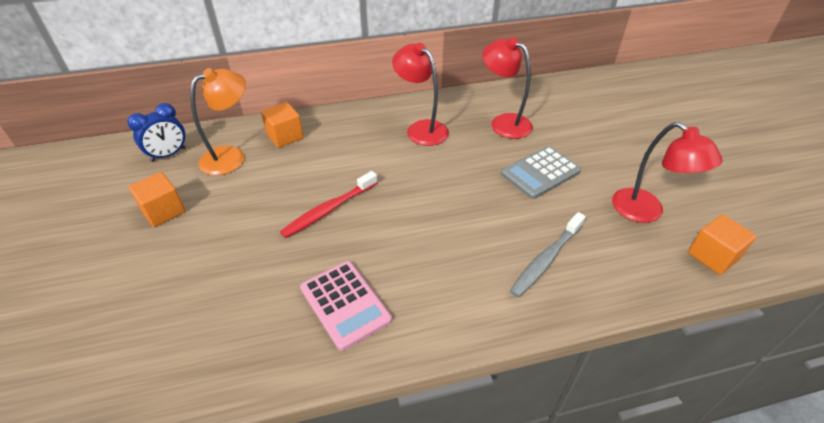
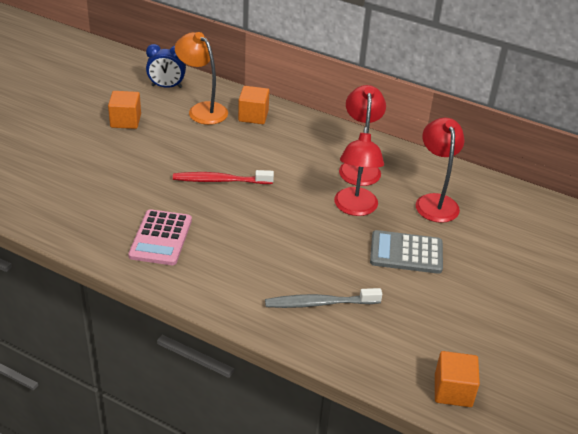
camera: 40 degrees right, 5 degrees down
orange lamp [190,68,246,175] -> orange lamp turned 135 degrees counterclockwise [175,32,228,125]
red lamp [612,122,723,223] -> red lamp moved to [334,127,384,216]

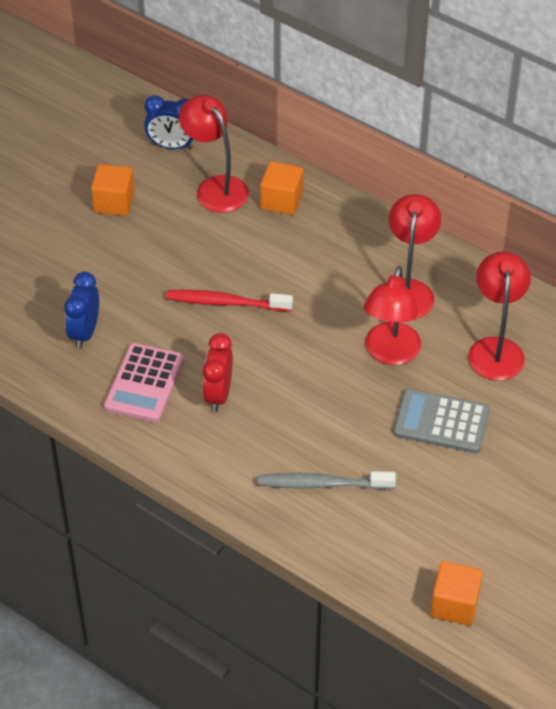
camera: 10 degrees right, 10 degrees up
orange lamp [175,32,228,125] -> red lamp [179,95,249,213]
none -> blue clock [64,272,99,349]
none -> red clock [203,333,233,412]

